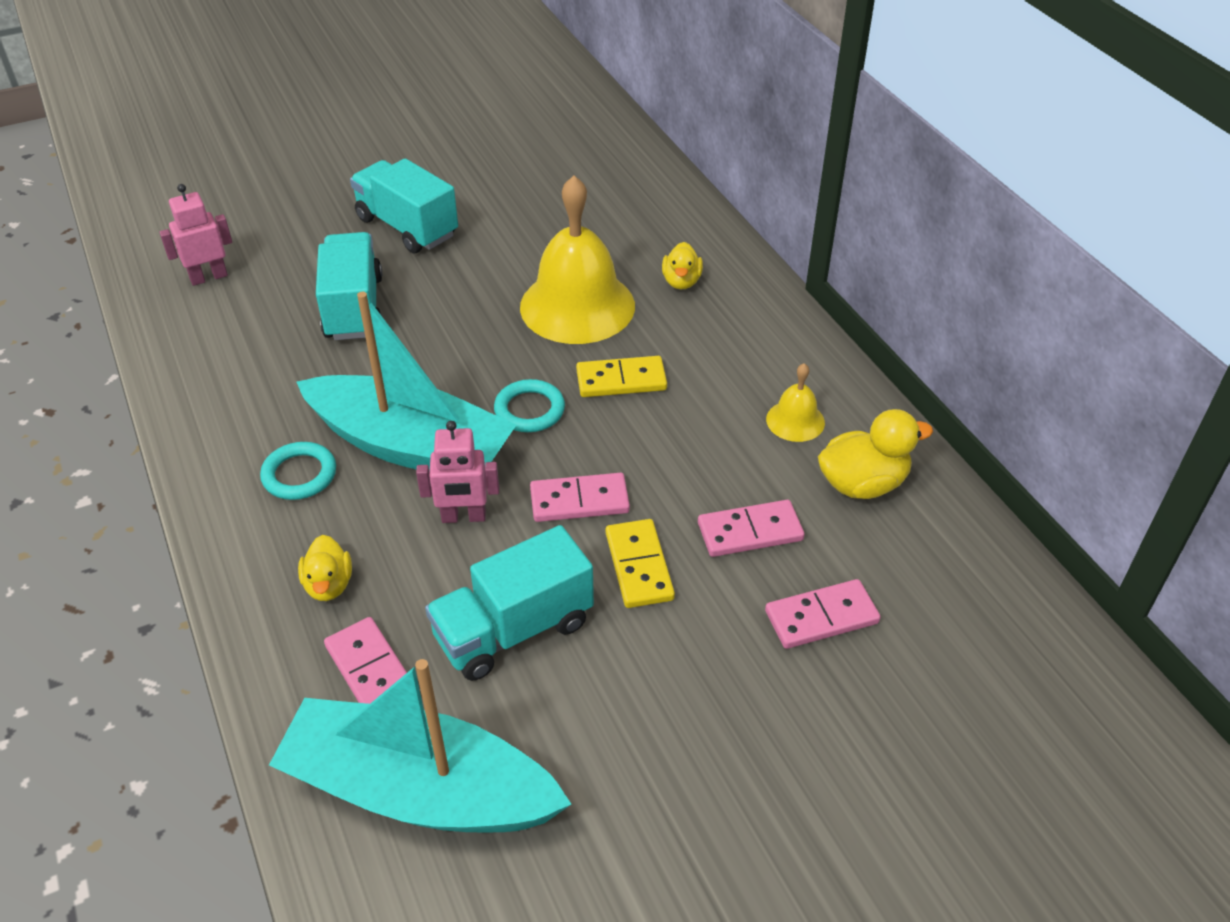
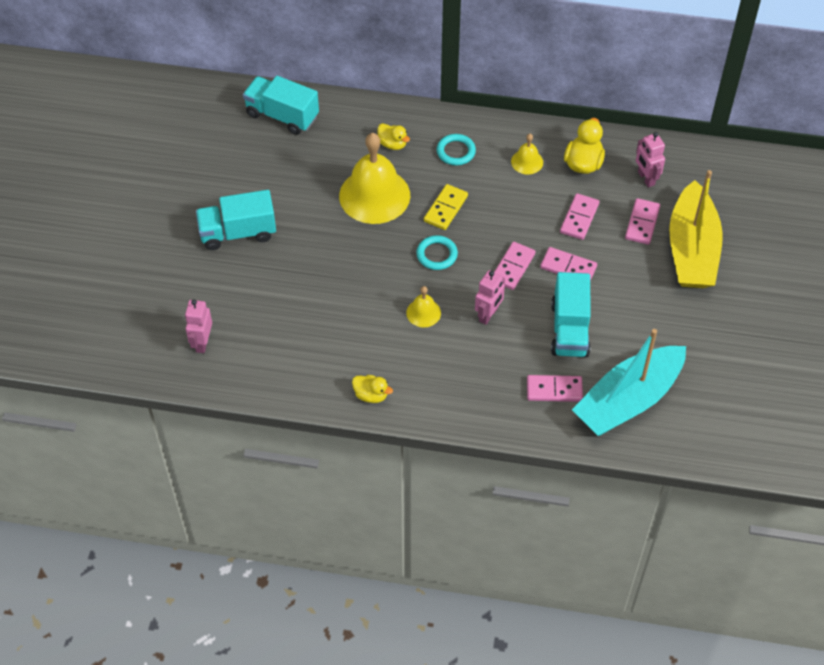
camera: 55 degrees left, 10 degrees up
turquoise ring [260,442,336,500] -> turquoise ring moved to [437,134,476,165]
turquoise boat [297,292,516,472] -> yellow bell [406,286,441,327]
yellow duck [298,535,352,601] -> yellow duck moved to [352,375,393,403]
turquoise truck [316,232,382,340] -> turquoise truck moved to [243,76,319,135]
yellow domino [606,519,675,608] -> pink domino [540,247,597,281]
none -> pink robot [636,132,665,187]
none -> yellow boat [669,170,723,288]

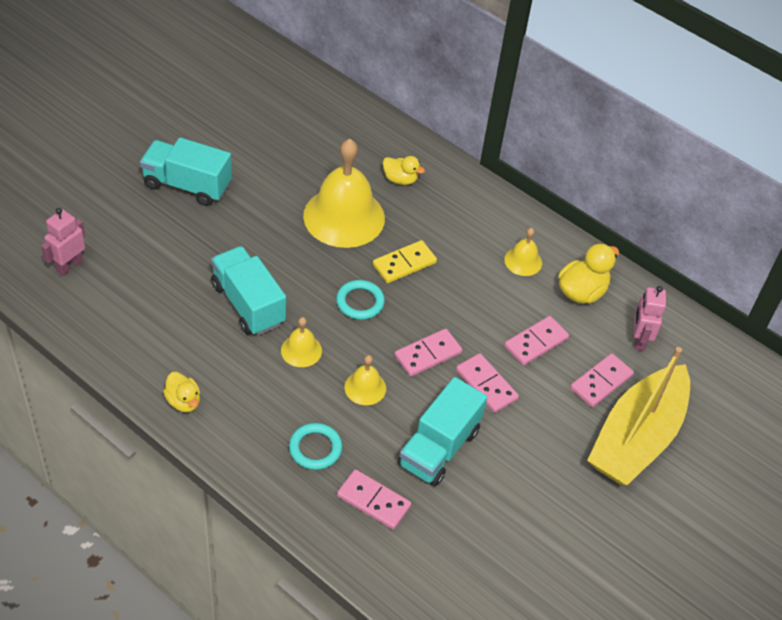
camera: 25 degrees right, 5 degrees down
turquoise truck [243,76,319,135] -> turquoise truck moved to [211,246,286,335]
yellow duck [377,123,410,150] -> yellow duck turned 45 degrees counterclockwise [383,156,425,185]
turquoise ring [437,134,476,165] -> turquoise ring moved to [289,423,342,470]
pink robot [475,270,505,325] -> yellow bell [345,355,386,405]
turquoise boat [572,329,686,436] -> none

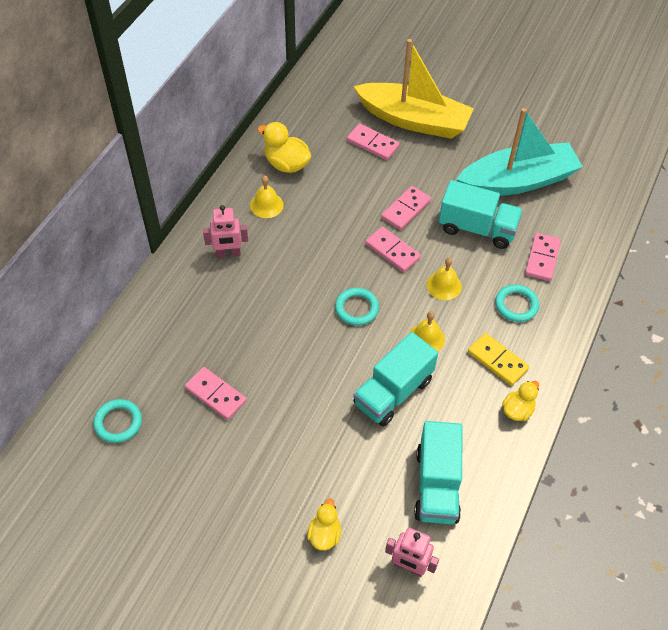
camera: 100 degrees left, 5 degrees up
turquoise truck [140,137,232,206] -> turquoise truck moved to [414,421,463,524]
yellow bell [303,139,385,248] -> none
yellow domino [373,240,437,283] -> yellow domino moved to [468,333,529,386]
yellow duck [383,156,425,185] -> yellow duck moved to [307,498,341,551]
pink domino [504,316,569,366] -> pink domino moved to [185,367,247,420]
pink robot [634,286,666,351] -> pink robot moved to [203,205,248,258]
none -> turquoise ring [94,399,142,443]
none -> turquoise boat [456,108,583,196]

